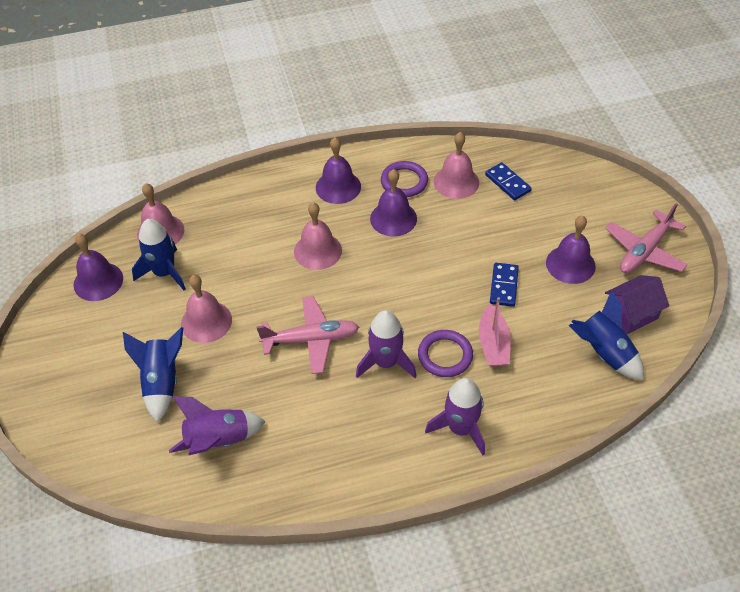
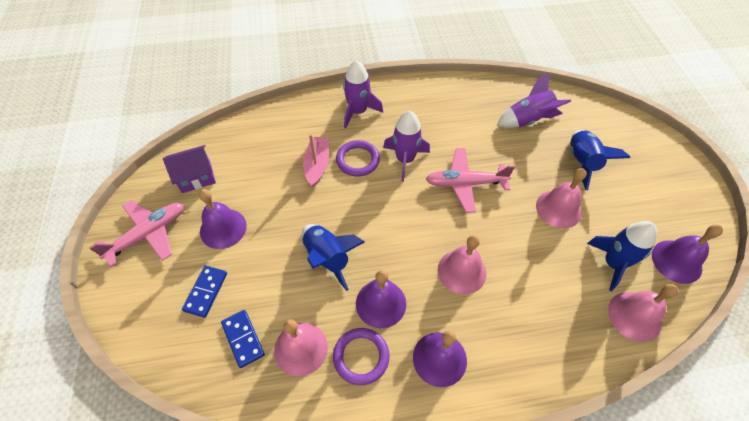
camera: 175 degrees left, 5 degrees up
blue domino [490,263,519,307] -> blue domino moved to [182,266,227,318]
blue rocket [569,290,644,380] -> blue rocket moved to [302,224,365,291]

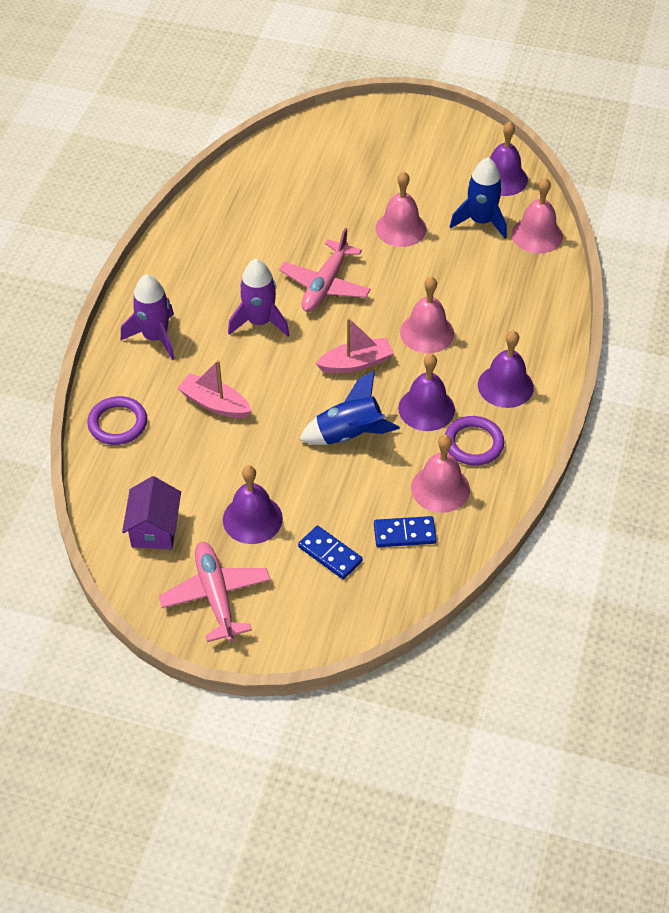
camera: 65 degrees left, 5 degrees down
purple ring [336,140,380,176] -> purple ring moved to [87,396,147,445]
purple rocket [497,72,571,128] -> none
blue rocket [571,130,630,190] -> none
none -> pink boat [316,318,394,373]

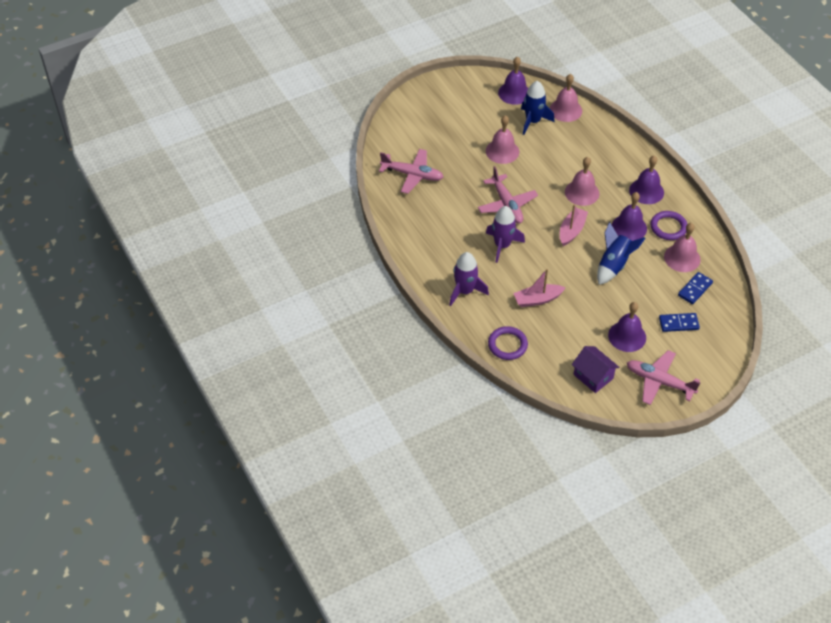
camera: 45 degrees left, 0 degrees up
none -> pink plane [379,149,444,194]

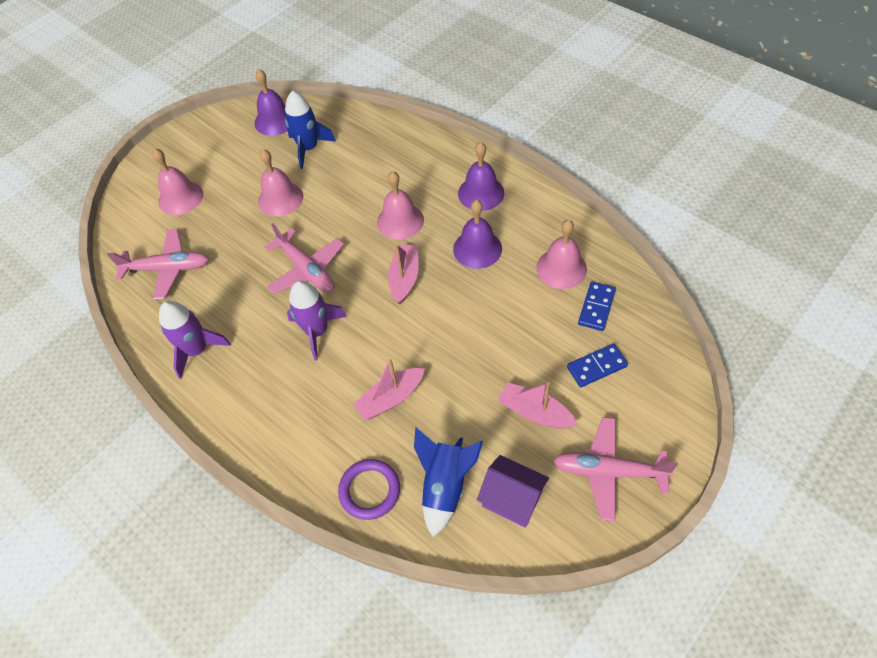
camera: 15 degrees left, 5 degrees up
purple rocket [449,252,489,306] -> purple rocket moved to [159,301,231,379]
pink bell [549,74,582,122] -> pink bell moved to [152,148,203,215]
blue rocket [597,222,646,285] -> blue rocket moved to [414,427,483,537]
purple bell [608,302,646,352] -> pink boat [498,382,578,429]
purple ring [650,211,687,240] -> none

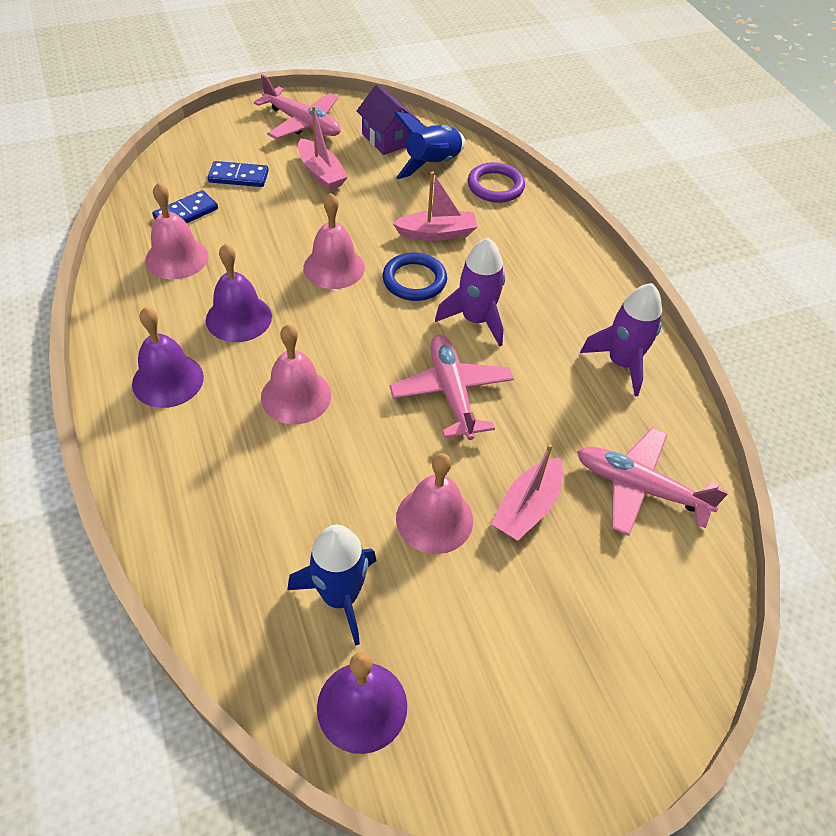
camera: 160 degrees left, 5 degrees down
pink bell [152,148,203,215] -> pink bell moved to [303,193,365,289]
pink boat [388,244,419,304] -> pink boat moved to [491,444,563,541]
none -> blue ring [383,253,447,301]

